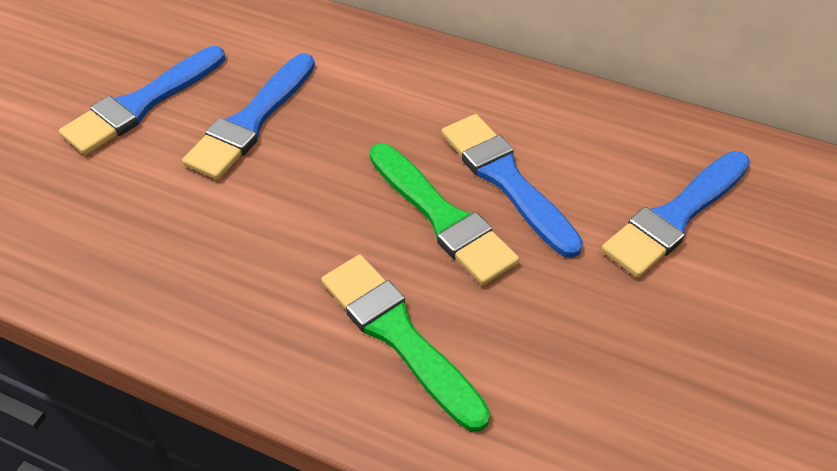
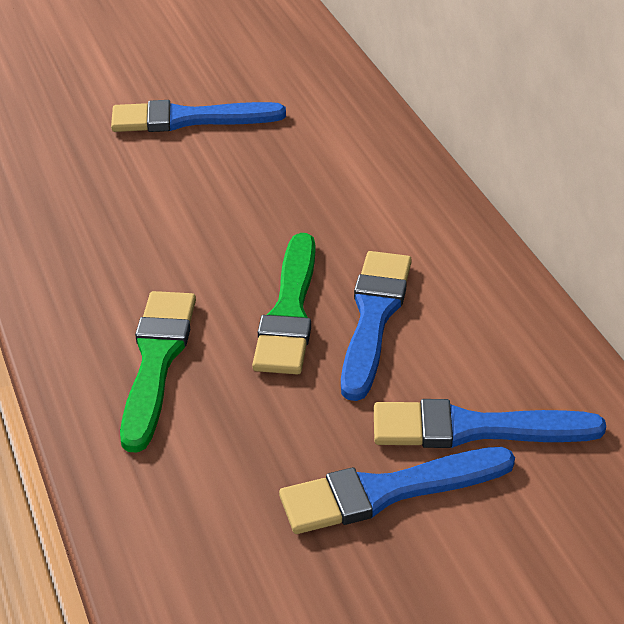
camera: 45 degrees right, 10 degrees down
blue brush [182,53,315,180] -> blue brush moved to [279,447,515,534]

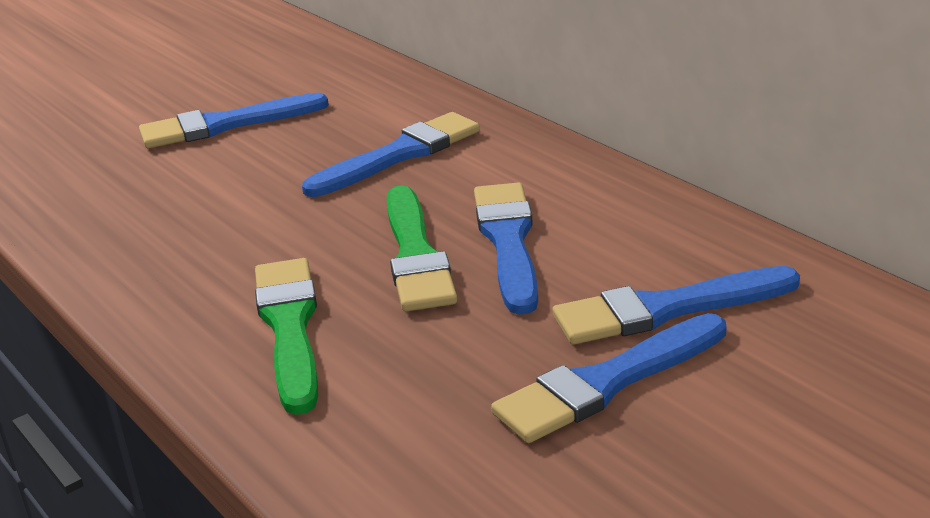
camera: 15 degrees left, 10 degrees down
none -> blue brush [302,112,480,197]

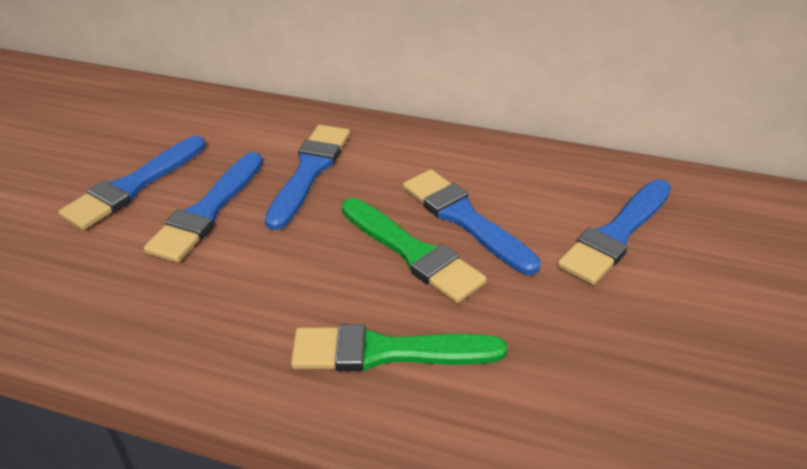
camera: 35 degrees left, 10 degrees up
green brush [255,258,318,415] -> green brush turned 45 degrees counterclockwise [291,324,507,371]
blue brush [491,313,727,443] -> blue brush moved to [144,152,263,263]

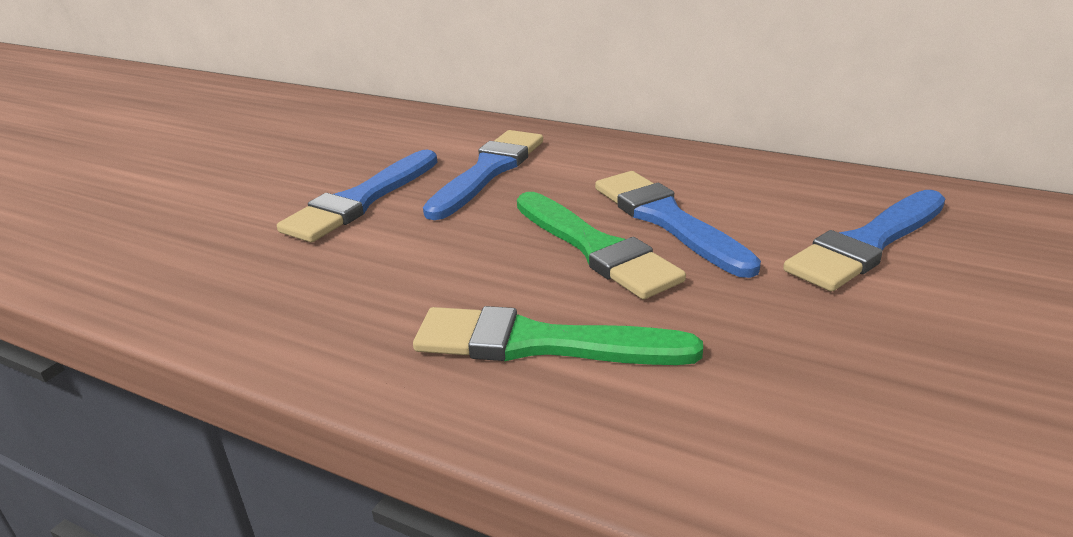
camera: 10 degrees right, 10 degrees down
blue brush [58,136,206,230] -> none

